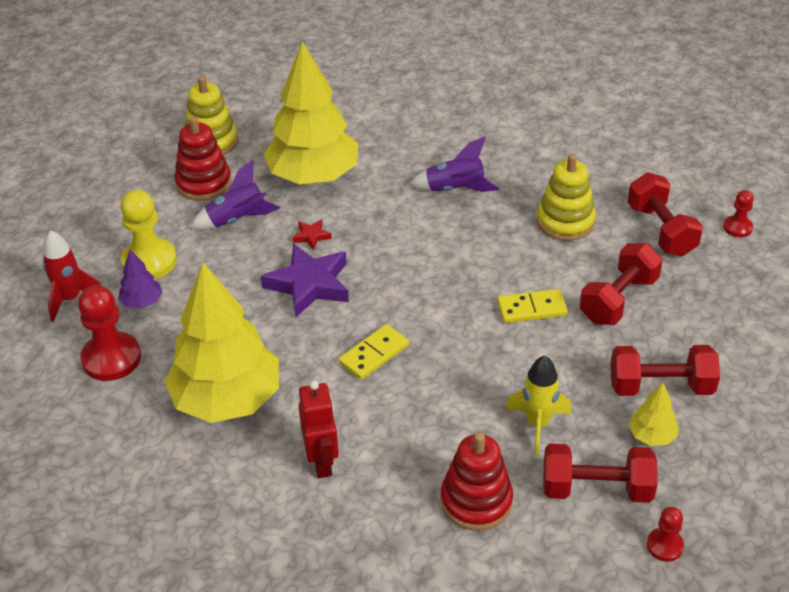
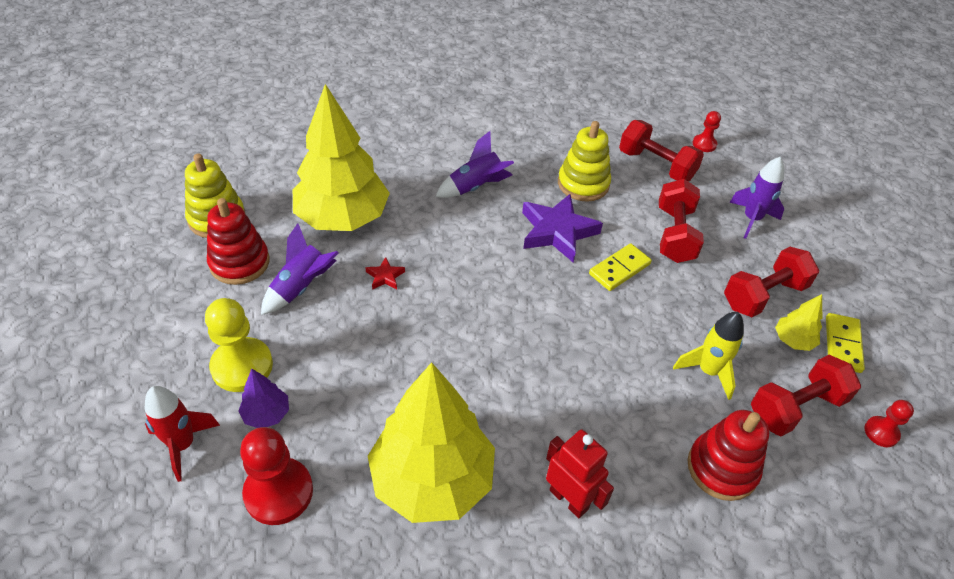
camera: 35 degrees left, 5 degrees up
purple star [261,244,349,318] -> purple star moved to [522,194,603,263]
yellow domino [339,324,409,380] -> yellow domino moved to [826,313,865,373]
none -> purple rocket [729,157,784,239]

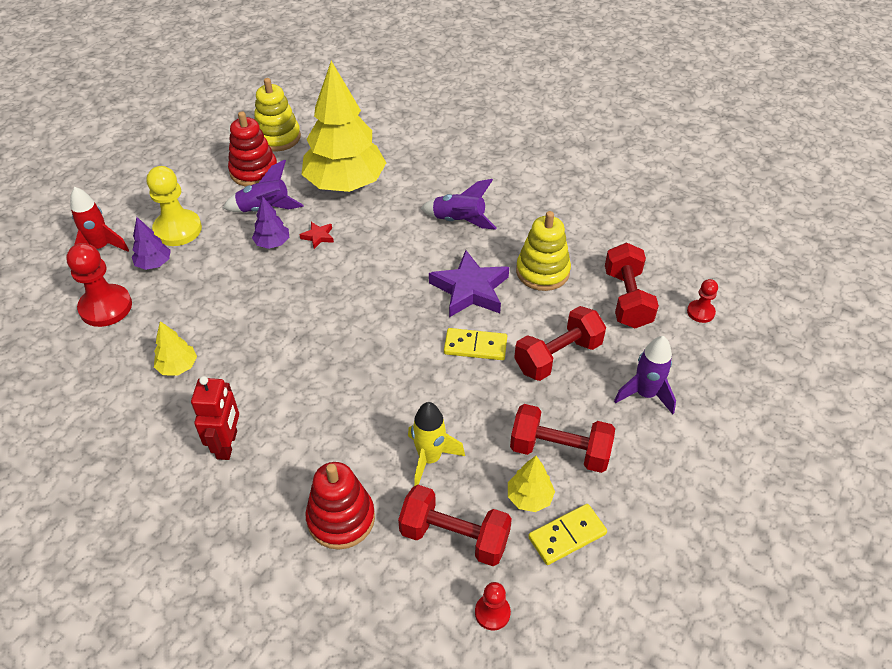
camera: 50 degrees right, 0 degrees up
yellow tree [368,362,495,523] -> yellow tree [154,321,197,376], size x0.42
none -> purple tree [252,196,289,249]

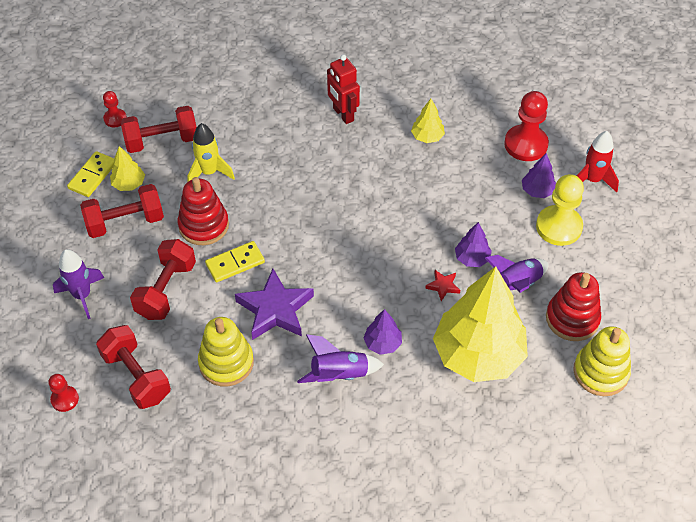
camera: 145 degrees right, 5 degrees up
red stacking toy [305,462,375,550] -> red stacking toy moved to [178,177,229,245]
none -> purple tree [364,309,402,355]

